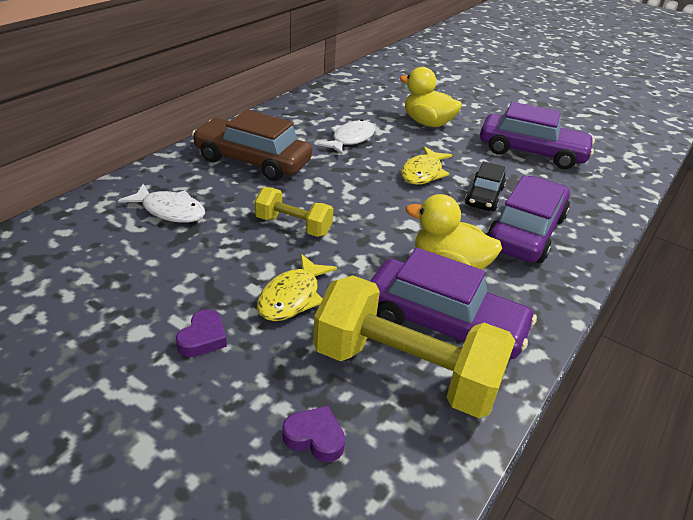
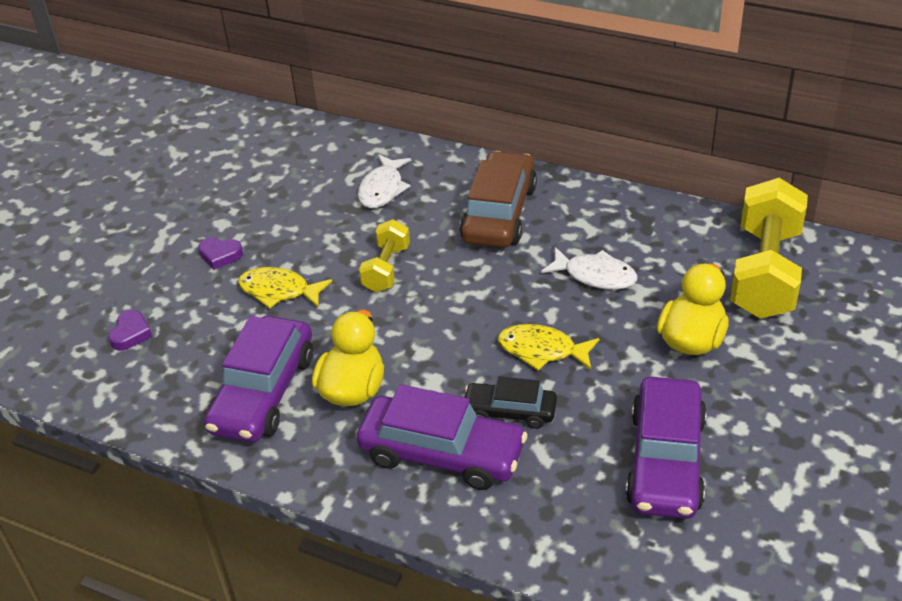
camera: 85 degrees right, 5 degrees up
yellow dumbbell [313,276,515,418] -> yellow dumbbell moved to [730,178,808,319]

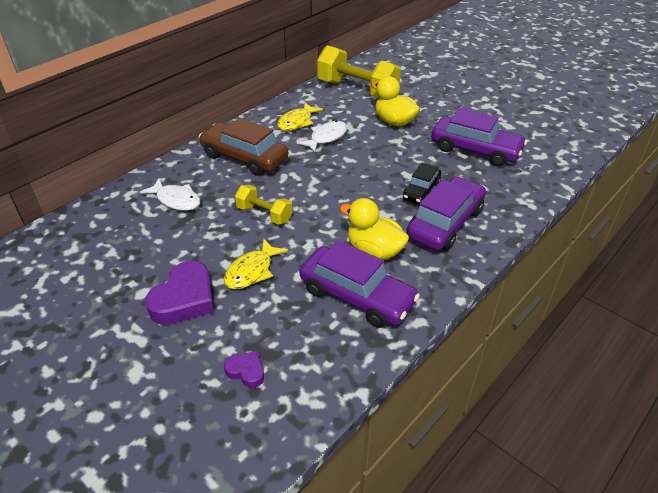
camera: 75 degrees left, 0 degrees up
purple heart [198,238,243,270] -> purple heart [145,261,214,325], size x1.94
yellow fish [498,324,600,371] -> yellow fish moved to [277,102,323,131]

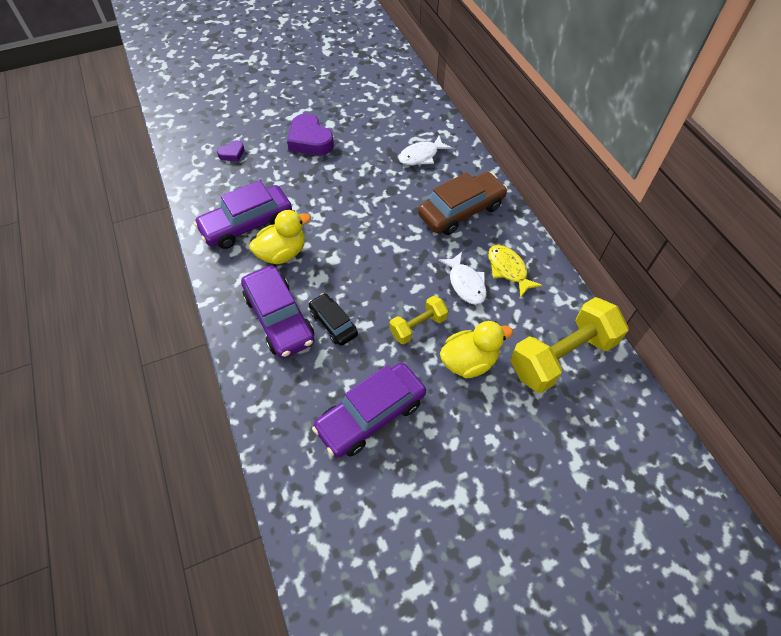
camera: 115 degrees right, 15 degrees up
yellow fish [224,239,288,289] -> none
yellow dumbbell [235,185,292,225] -> yellow dumbbell moved to [390,296,448,344]

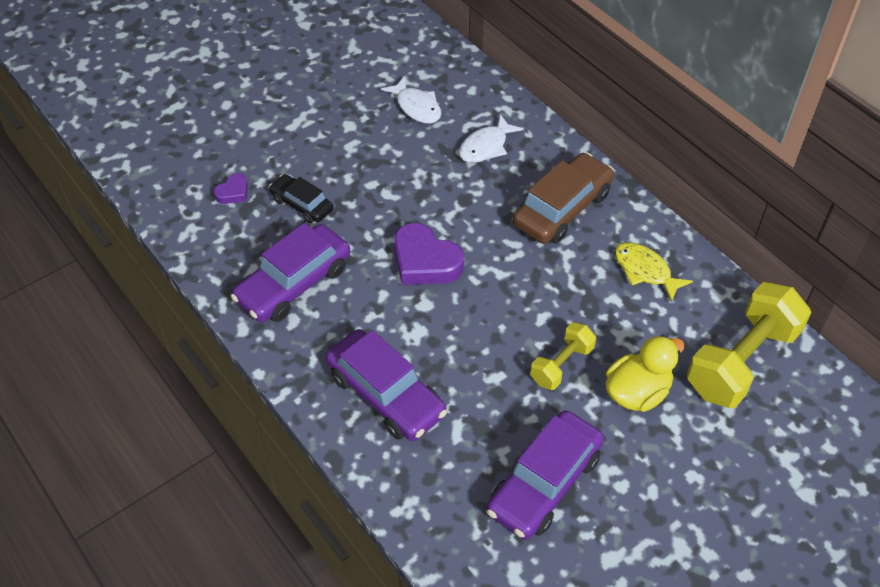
camera: 15 degrees left, 5 degrees down
yellow duck [249,210,311,264] -> none
purple heart [287,113,334,155] -> purple heart moved to [394,223,464,285]
black car [309,293,358,346] -> black car moved to [269,174,333,223]
white fish [438,252,487,305] -> white fish moved to [381,76,441,123]

